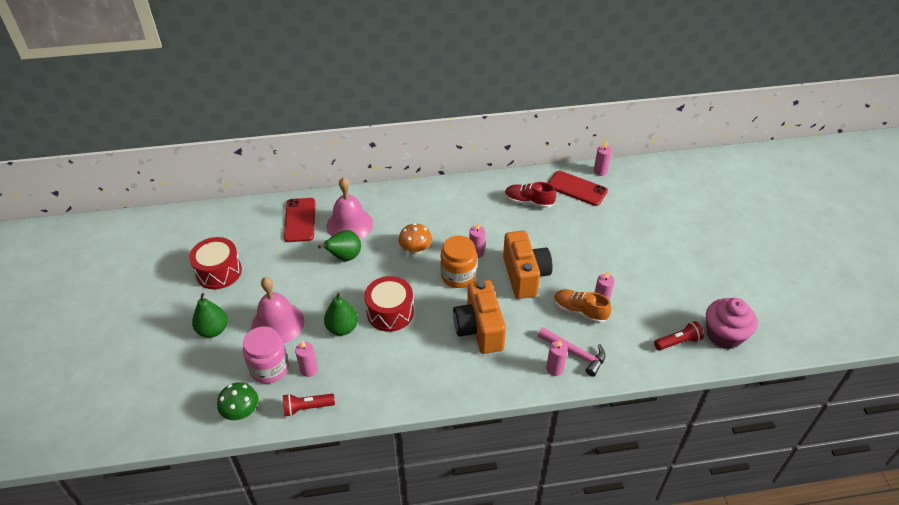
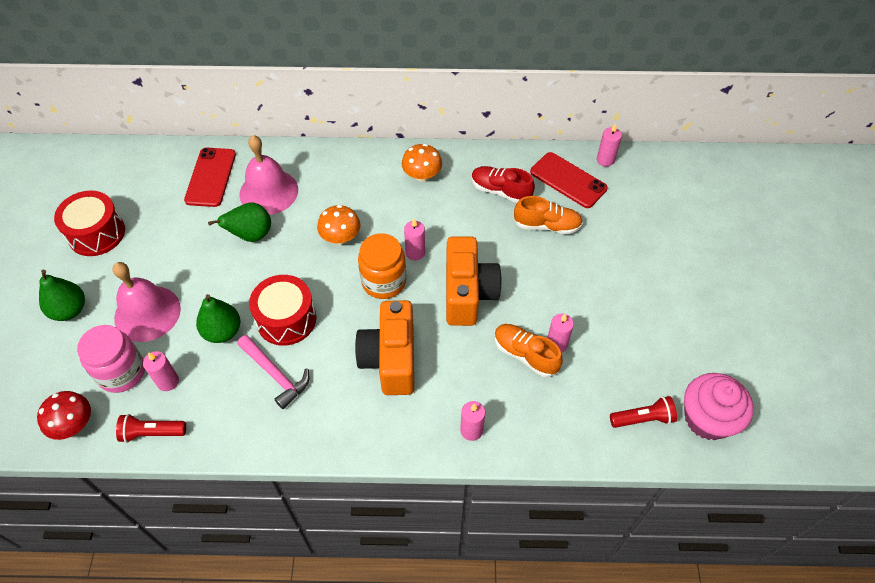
camera: 10 degrees right, 10 degrees up
green mushroom [217,382,258,420] -> red mushroom [37,391,91,440]
pink hammer [538,327,606,377] -> pink hammer moved to [237,335,309,409]
none -> orange mushroom [402,144,442,182]
none -> orange shoe [514,196,583,234]

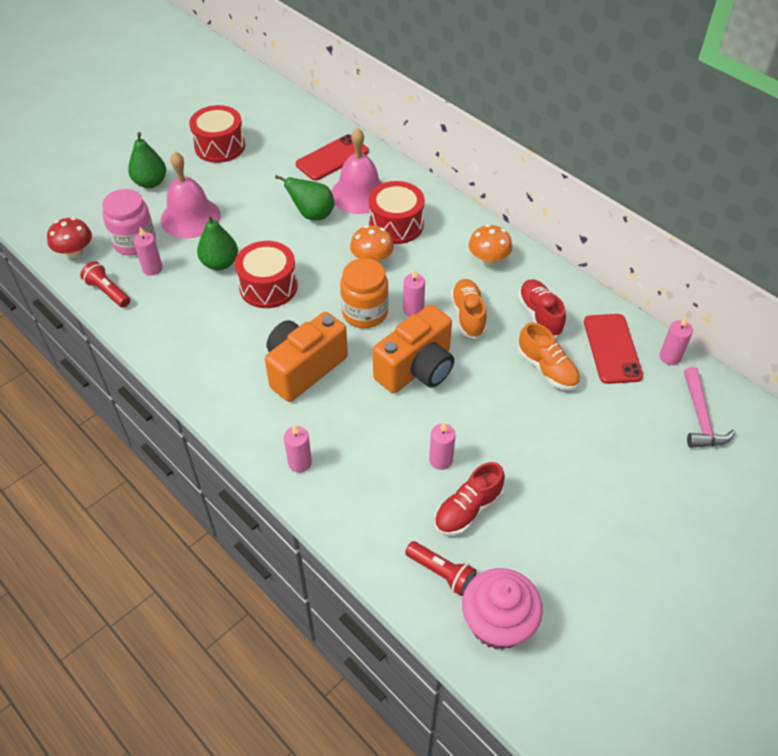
camera: 45 degrees right, 5 degrees down
pink hammer [237,335,309,409] -> pink hammer moved to [684,367,736,448]
orange shoe [494,324,563,377] -> orange shoe moved to [451,279,487,339]
none -> red drum [368,181,425,244]
none -> red shoe [434,462,505,536]

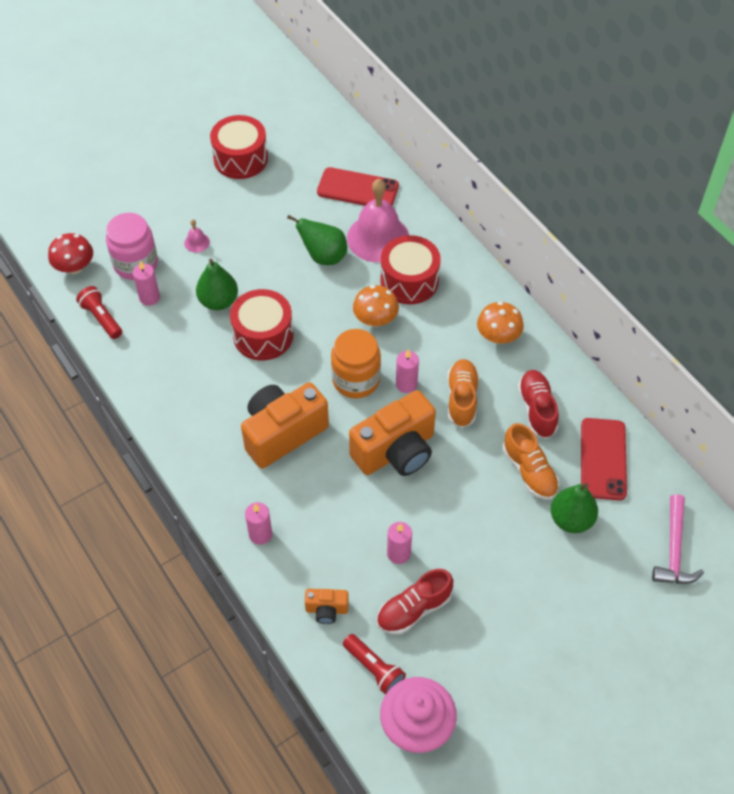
camera: 10 degrees right, 5 degrees up
green pear [128,132,166,188] -> green pear moved to [551,483,598,533]
pink bell [161,152,221,238] -> pink bell [184,220,210,253], size x0.40
red phone [295,134,369,181] -> red phone turned 45 degrees clockwise [317,167,399,206]
pink candle [659,316,693,365] -> none
none -> orange camera [305,589,349,624]

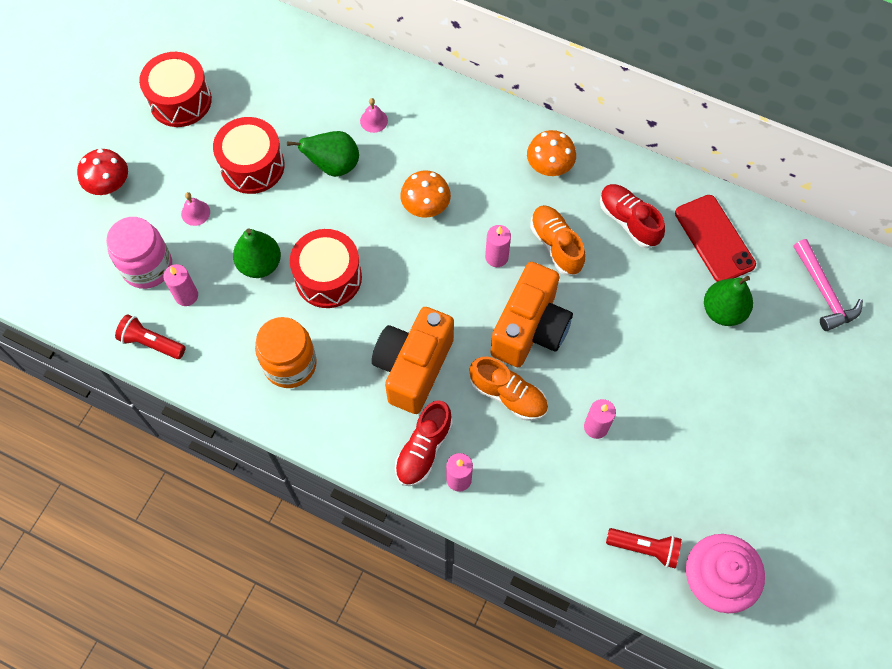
camera: 30 degrees left, 10 degrees up
red mushroom [48,233,93,274] -> red mushroom moved to [77,149,128,195]
orange camera [305,589,349,624] -> none
red phone [317,167,399,206] -> none
orange jar [331,329,381,398] -> orange jar moved to [255,317,317,388]
pink bell [347,179,409,263] -> pink bell [360,98,388,133], size x0.40
red shoe [377,569,453,634] -> red shoe moved to [395,400,453,486]
red drum [380,235,441,304] -> red drum moved to [213,117,285,194]
orange shoe [503,423,559,500] -> orange shoe moved to [469,357,548,421]

